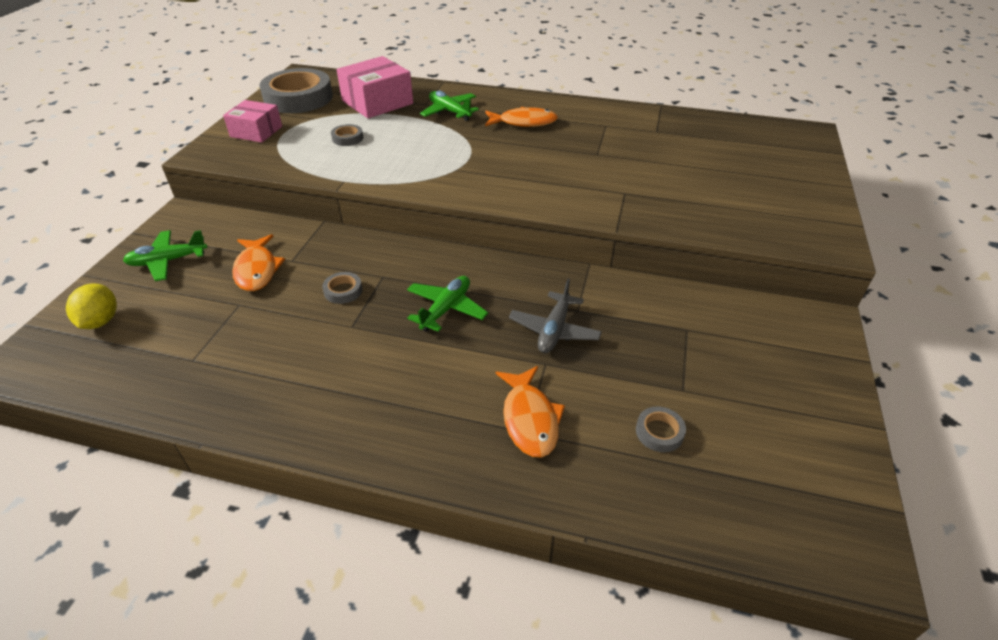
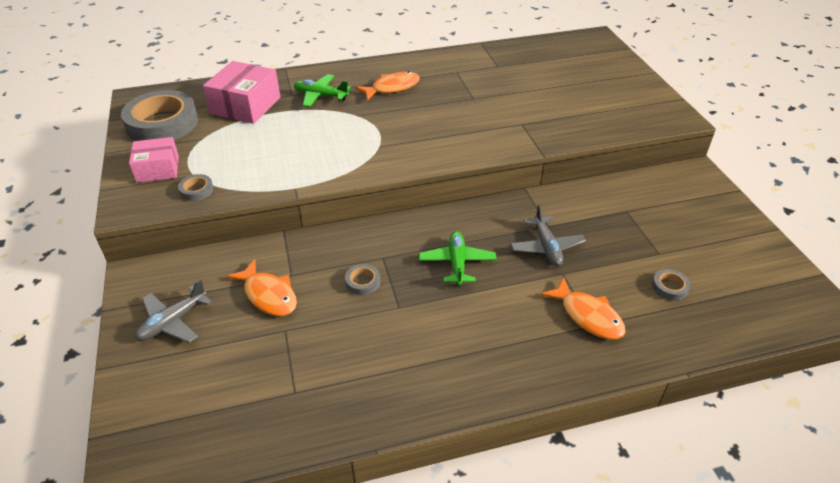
camera: 30 degrees left, 0 degrees up
yellow lemon [66,283,117,329] -> none
green plane [123,230,208,281] -> grey plane [135,279,212,343]
grey tape [331,124,363,146] -> grey tape moved to [178,174,214,201]

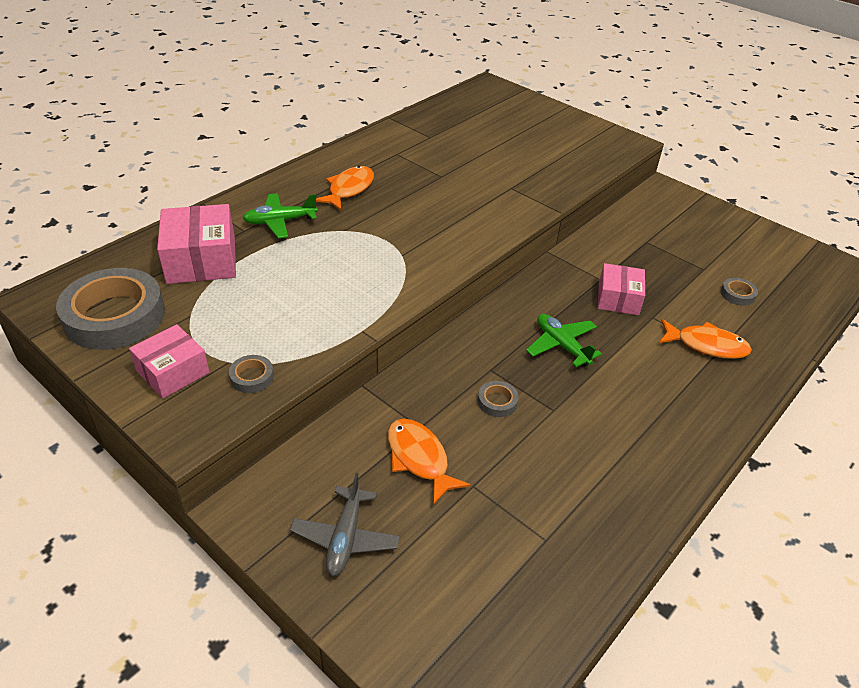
camera: 35 degrees left, 0 degrees up
orange fish [226,259,297,316] -> orange fish turned 135 degrees counterclockwise [388,419,471,505]
grey plane [511,204,586,266] -> pink box [597,263,645,315]

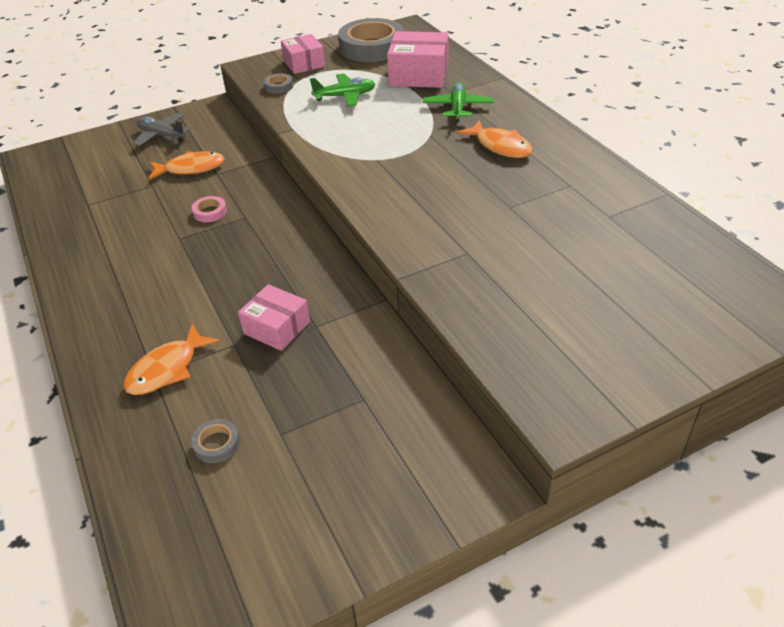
camera: 115 degrees right, 0 degrees up
grey tape [478,381,519,417] -> pink tape [192,196,227,222]
green plane [526,314,602,367] -> green plane moved to [310,73,376,107]

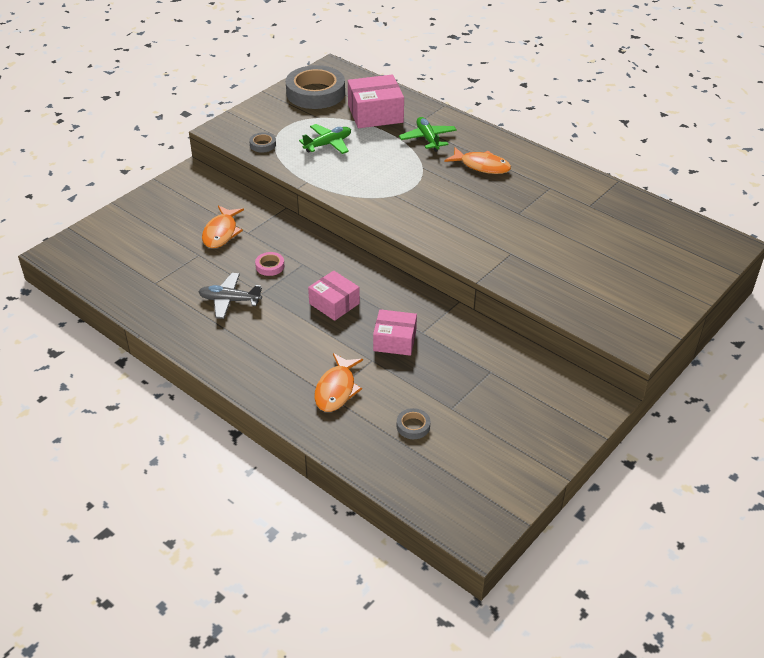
camera: 25 degrees left, 0 degrees up
grey plane [133,113,191,146] -> grey plane moved to [198,273,262,319]
orange fish [148,151,225,180] -> orange fish turned 135 degrees clockwise [202,205,244,248]
pink box [281,34,325,74] -> pink box moved to [308,271,360,321]

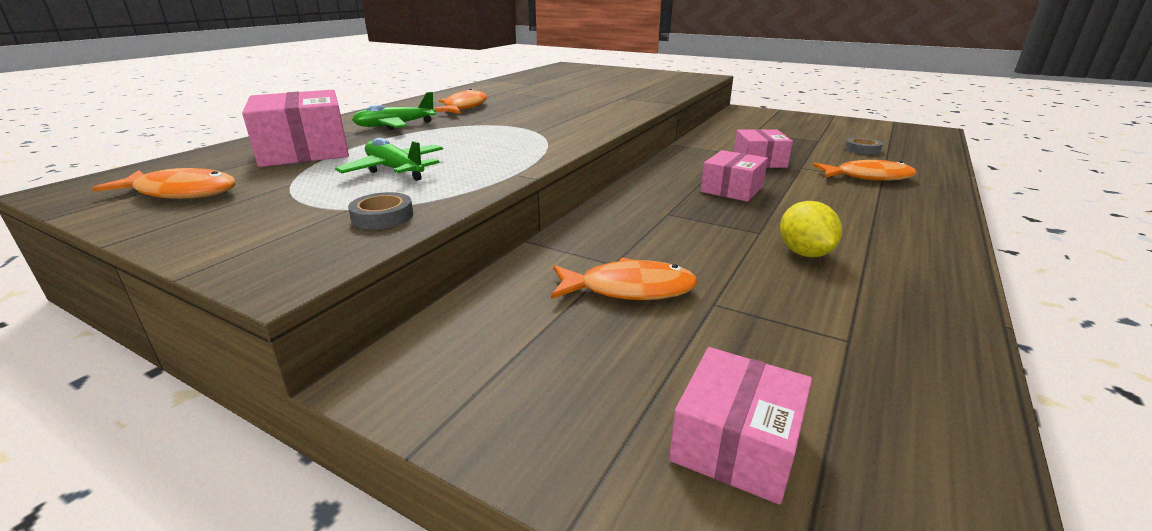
camera: 100 degrees left, 15 degrees down
grey plane [198,273,262,319] -> yellow lemon [780,201,842,257]
pink tape [255,252,284,276] -> none
grey tape [286,65,345,109] -> orange fish [92,168,236,199]
none -> pink box [669,347,812,505]

